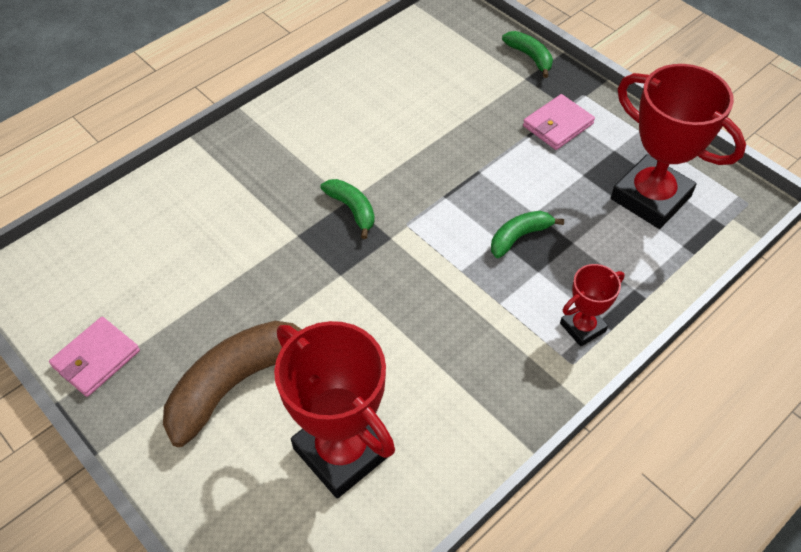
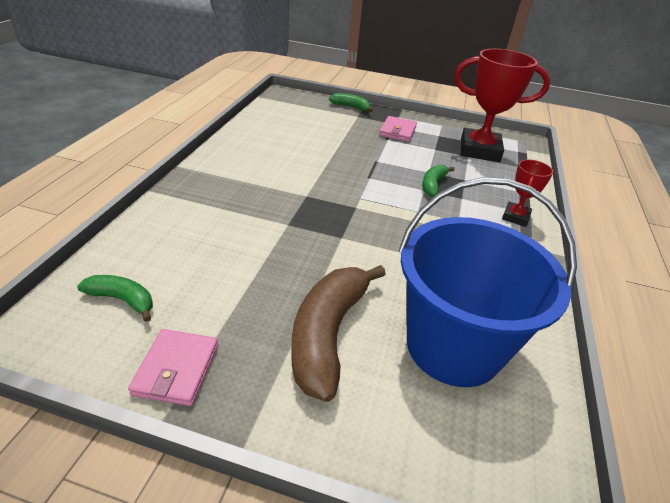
camera: 35 degrees left, 15 degrees down
red trophy [274,321,395,498] -> blue bucket [399,177,577,387]
green banana [320,179,375,239] -> green banana moved to [77,275,153,322]

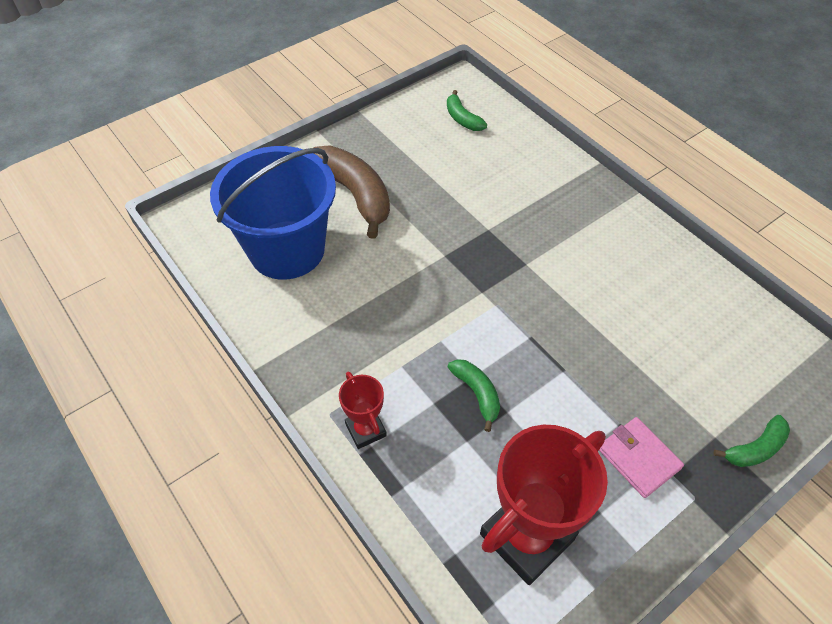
camera: 130 degrees right, 15 degrees up
green banana [77,275,153,322] -> green banana turned 90 degrees clockwise [447,90,487,131]
pink wallet [128,329,218,406] -> none

